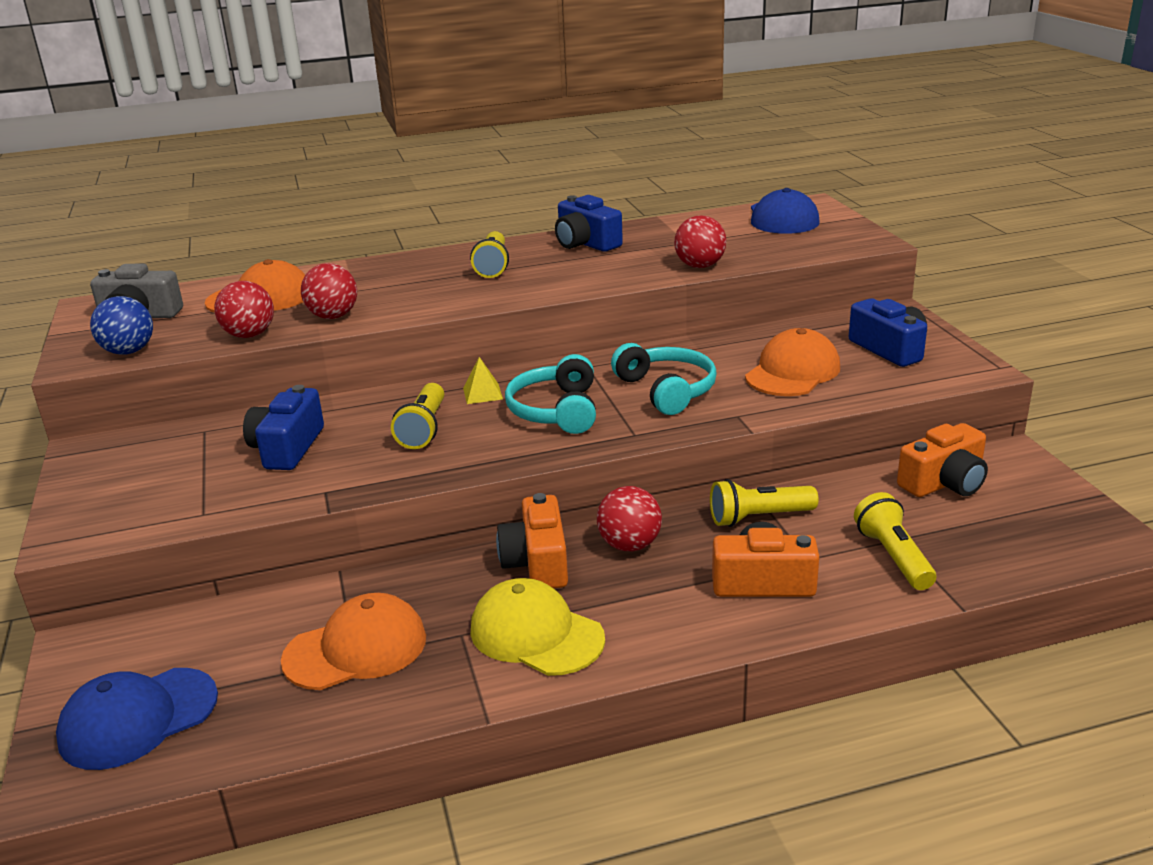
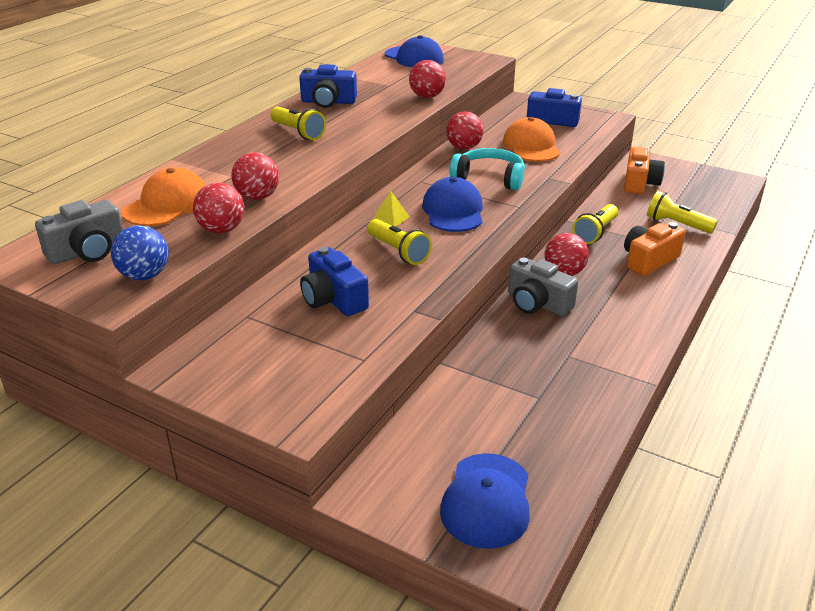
camera: 45 degrees left, 5 degrees up
orange cap [281,593,426,690] -> none
yellow cap [470,578,605,676] -> none
orange camera [496,493,568,588] -> grey camera [508,257,578,316]
turquoise headphones [505,354,596,434] -> blue cap [422,177,483,232]
none -> red ball [446,111,484,150]

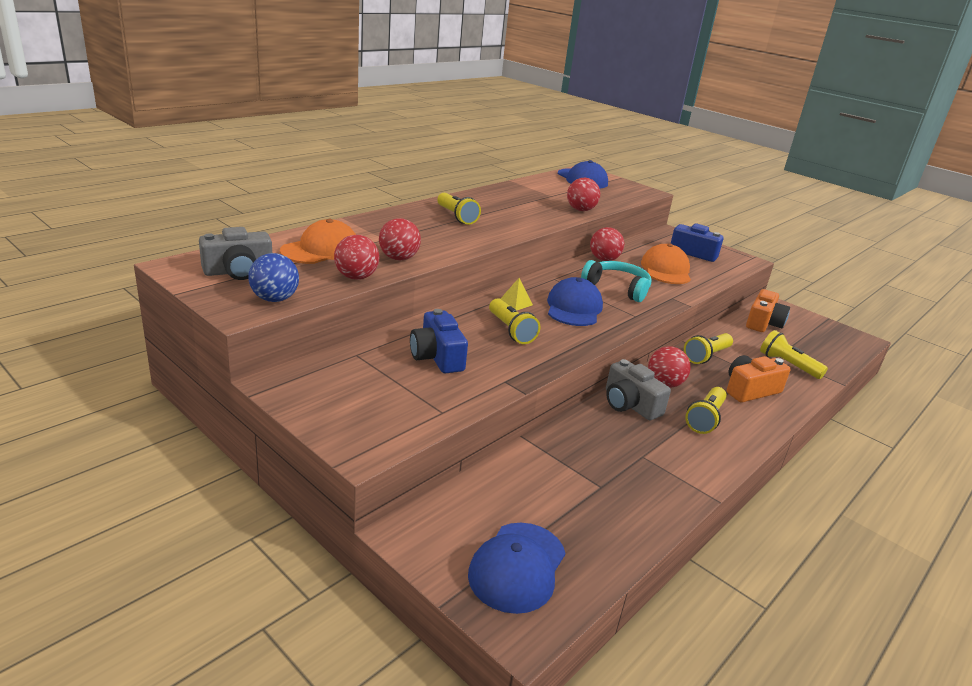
camera: 10 degrees right, 5 degrees down
blue camera [299,64,357,108] -> none
none -> yellow flashlight [685,387,727,434]

